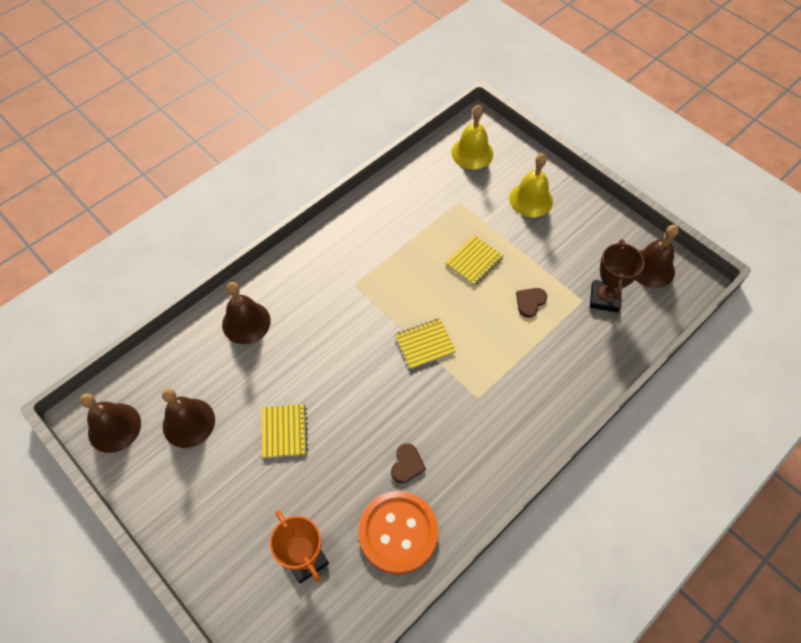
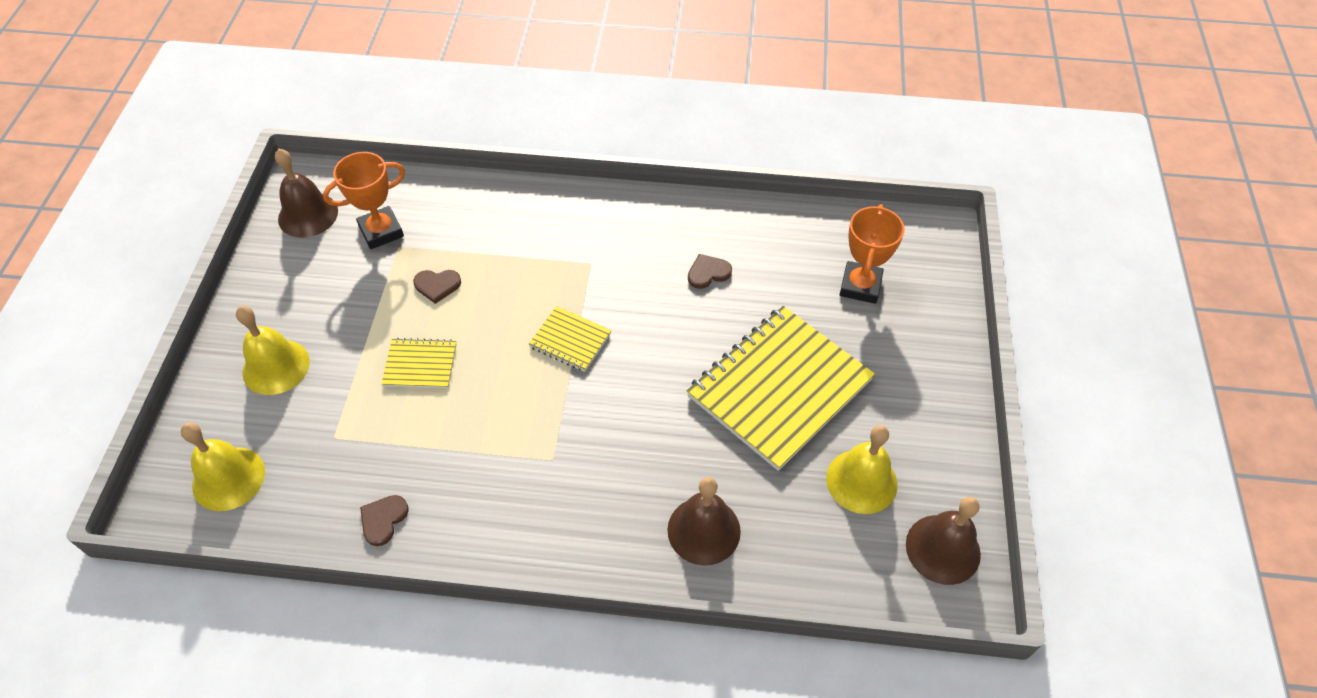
camera: 130 degrees left, 5 degrees down
brown bell [162,388,215,448] -> yellow bell [826,425,897,514]
yellow notebook [262,404,308,458] -> yellow notebook [687,306,875,471], size x2.19
orange button [358,491,438,574] -> none
brown trophy [590,239,645,312] -> orange trophy [323,152,405,249]
none -> brown heart [360,495,409,546]

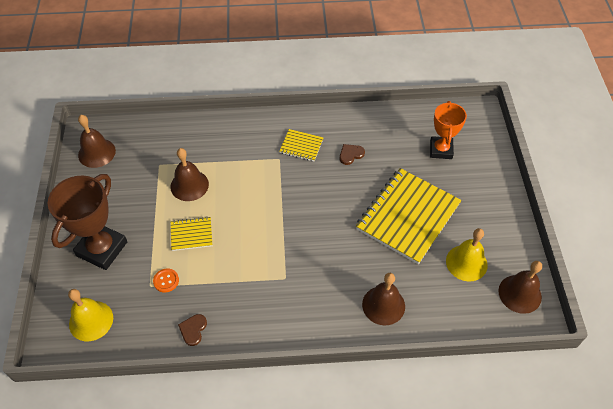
camera: 10 degrees left, 0 degrees up
yellow bell [236,306,310,395] -> brown trophy [48,174,127,270]
orange trophy [323,152,405,249] -> none
brown heart [413,270,461,304] -> brown bell [170,148,209,201]
yellow notebook [529,306,611,372] -> yellow notebook moved to [279,129,323,161]
none -> orange button [153,269,179,292]

